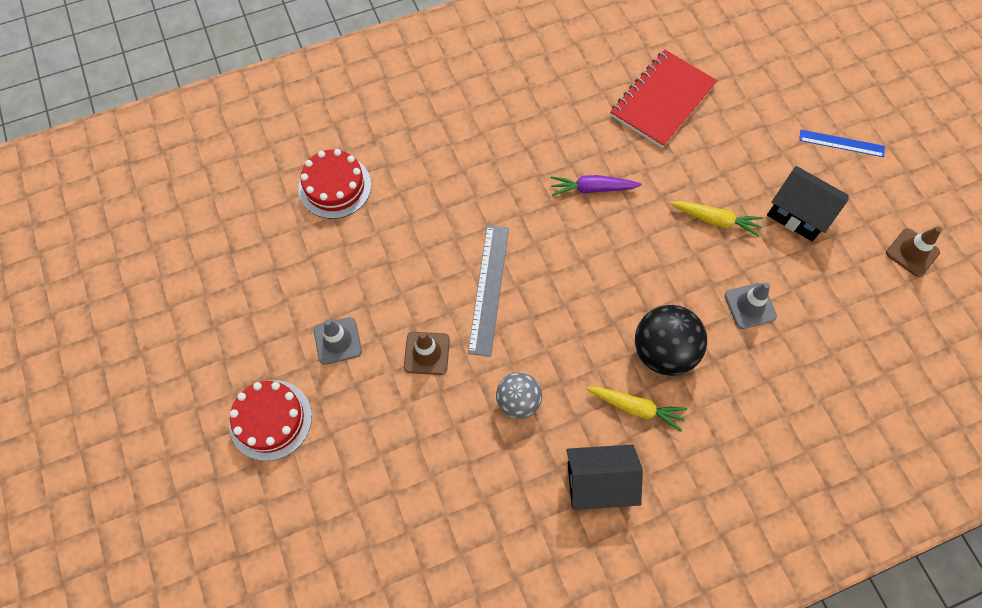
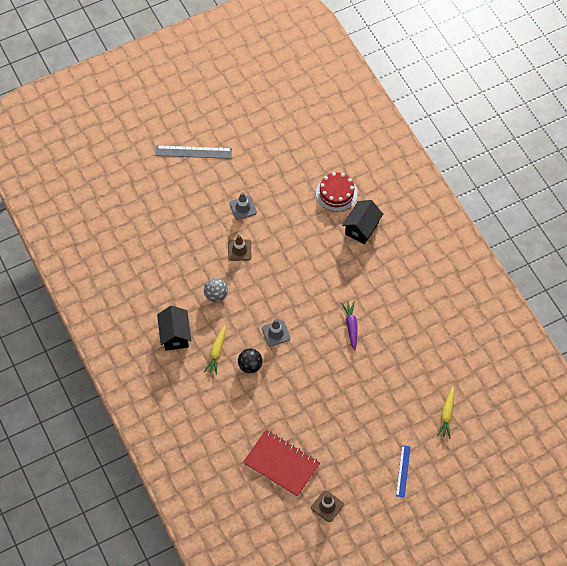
camera: 85 degrees right, 5 degrees down
red cake [229,380,312,461] -> none
grey ruler [468,225,509,357] -> grey ruler moved to [155,145,232,159]
red notebook [610,50,718,148] -> red notebook moved to [243,430,320,497]
black ball [635,305,707,376] -> black ball [238,349,263,373], size x0.65
yellow carrot [670,201,763,237] -> yellow carrot moved to [437,387,455,439]
grey traffic cone [725,282,777,329] -> grey traffic cone moved to [262,319,290,346]
black house [767,166,849,242] -> black house moved to [342,200,383,244]

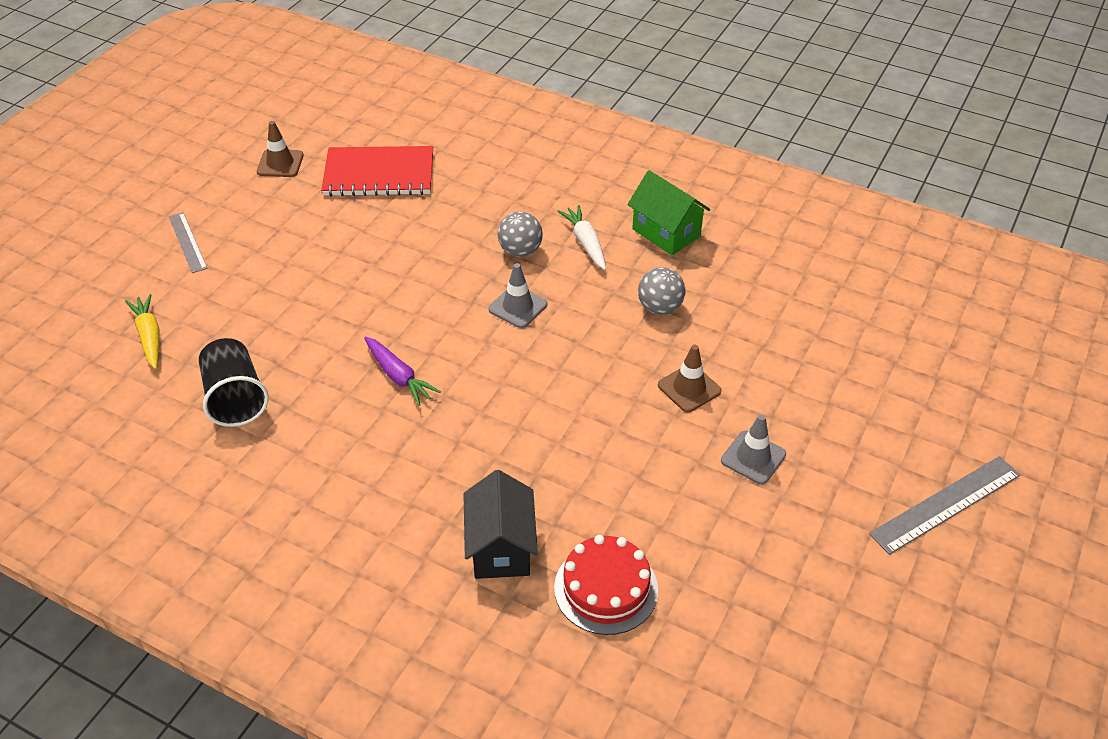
camera: 145 degrees right, 15 degrees down
black house [157,306,191,351] -> green house [628,170,710,255]
yellow carrot [204,325,226,375] -> white carrot [557,205,606,270]
black ball [238,349,263,373] -> grey ball [497,212,543,257]
blue ruler [396,445,411,497] -> grey ruler [169,212,207,273]
none -> black cup [199,338,269,427]

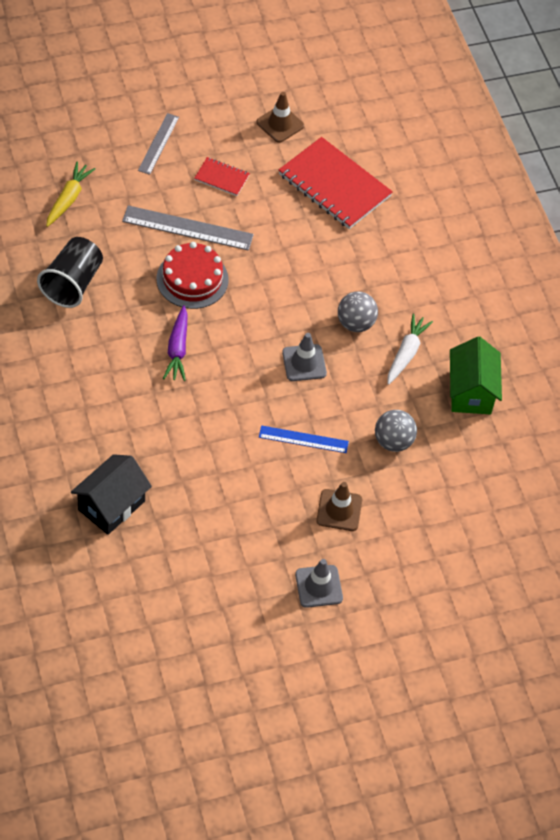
camera: 40 degrees right, 10 degrees up
red cake [554,535,658,635] -> red cake moved to [157,242,229,309]
grey ruler [869,456,1020,555] -> grey ruler moved to [122,205,254,251]
none -> red notebook [194,157,250,196]
none -> blue ruler [259,425,349,453]

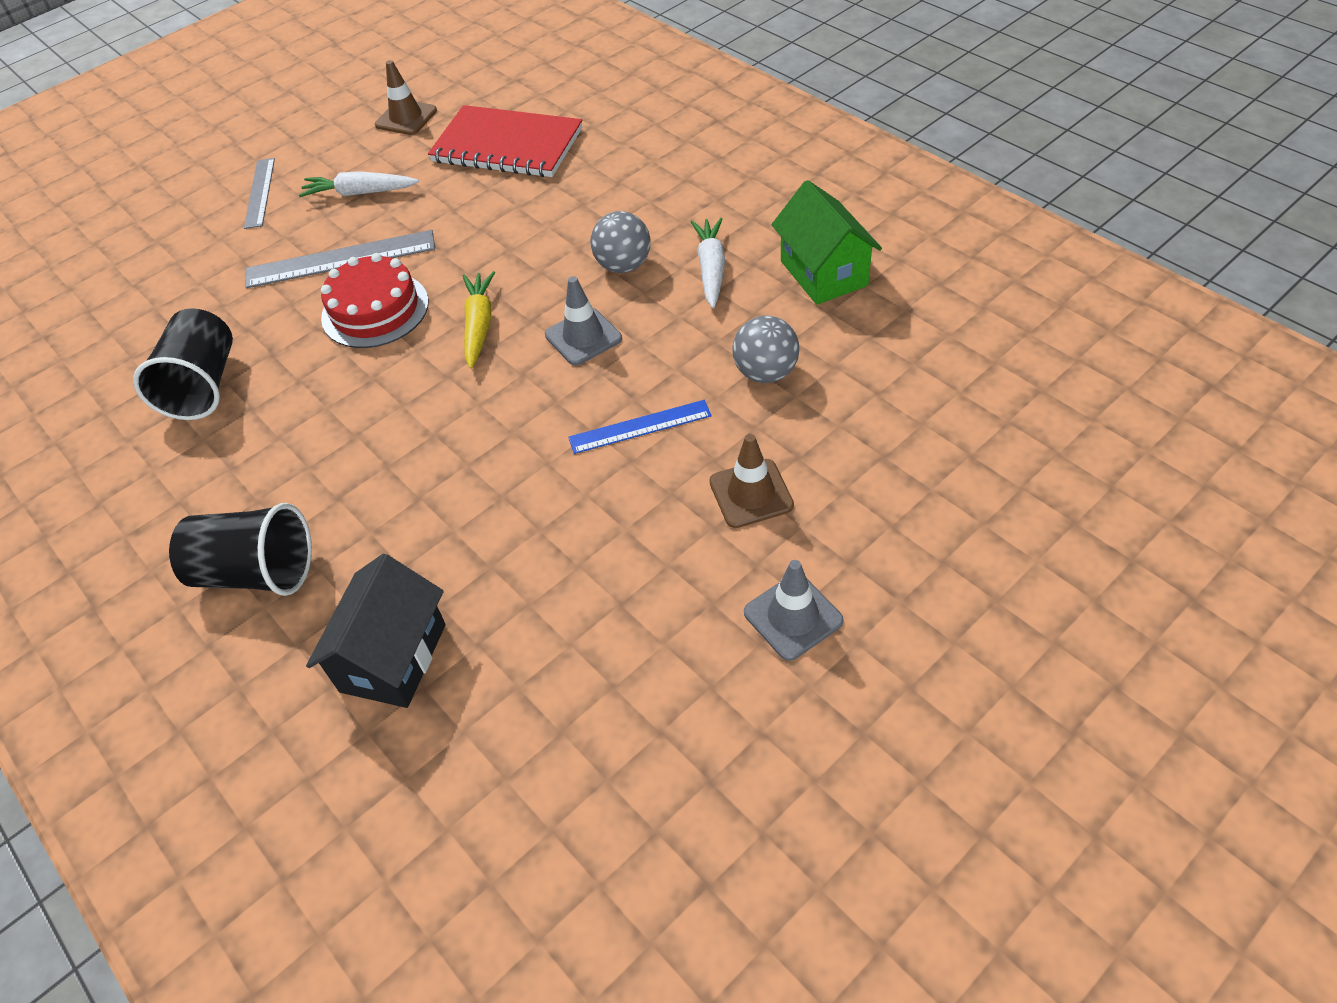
camera: 15 degrees left, 5 degrees down
yellow carrot [46,161,96,227] -> yellow carrot moved to [463,271,495,369]
purple carrot [163,305,188,381] -> none
red notebook [194,157,250,196] -> white carrot [299,171,419,197]
none -> black cup [169,503,312,596]

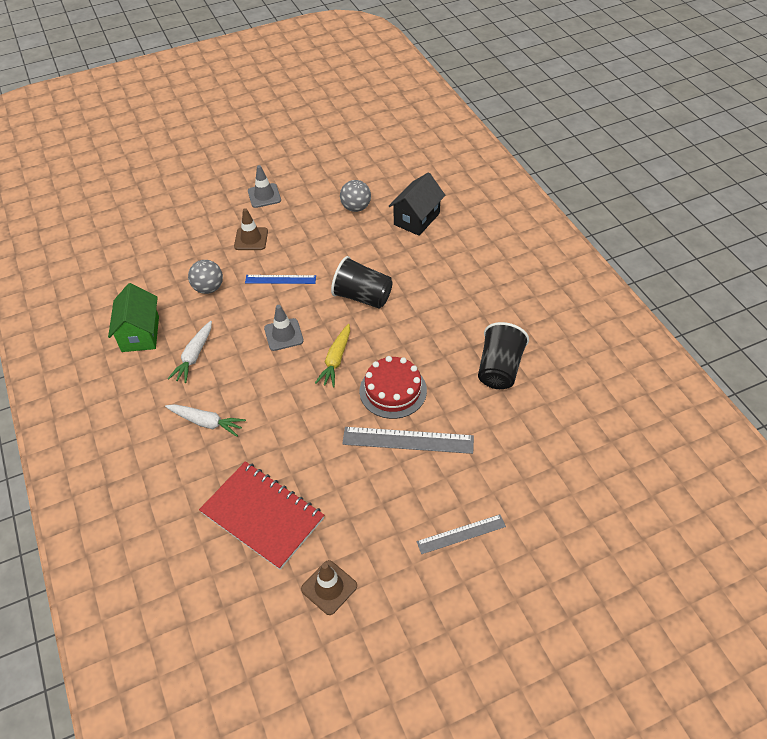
camera: 165 degrees left, 0 degrees up
black cup [169,503,312,596] -> black cup moved to [331,256,392,309]
grey ruler [244,158,275,229] -> grey ruler turned 60 degrees clockwise [417,515,506,554]
white carrot [299,171,419,197] -> white carrot moved to [165,404,246,437]
grey ball [591,211,650,273] -> grey ball moved to [340,180,371,212]

